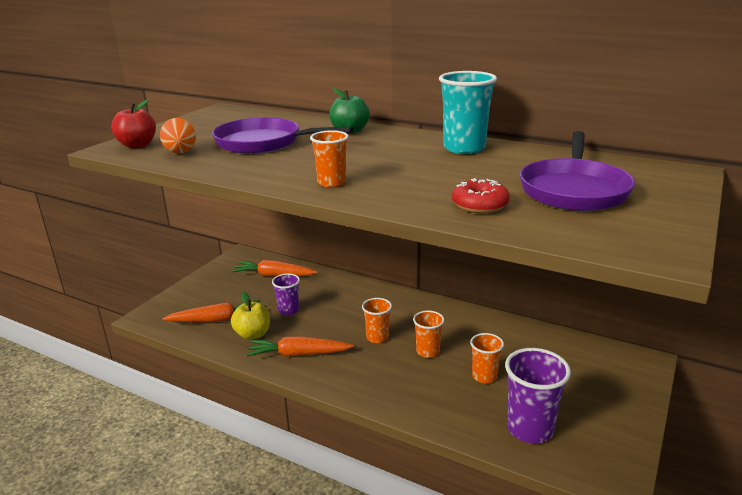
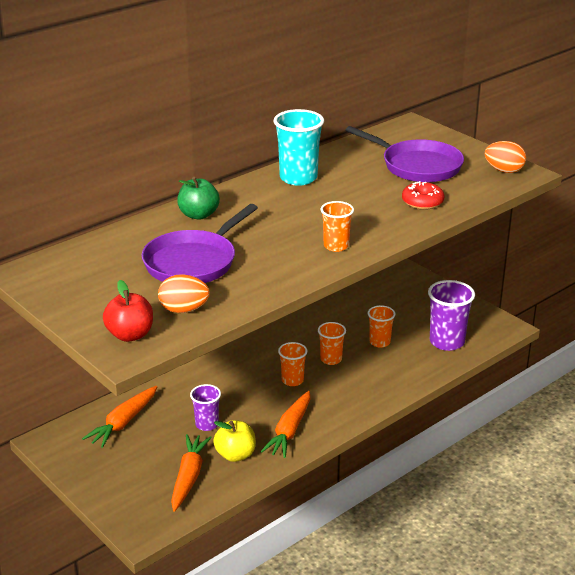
camera: 70 degrees left, 5 degrees up
none -> orange egg [485,141,526,173]

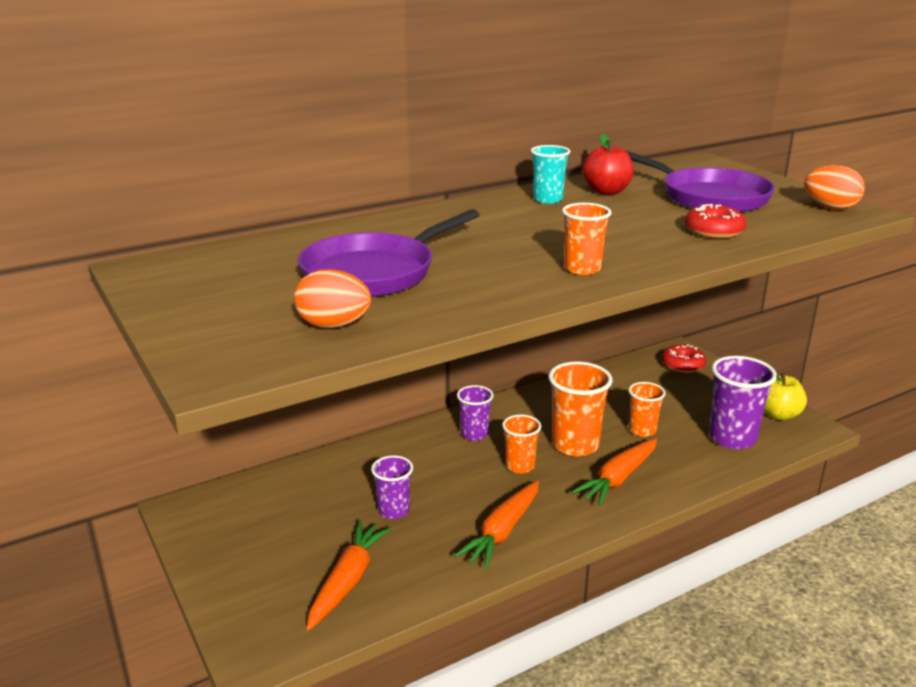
camera: 10 degrees right, 5 degrees down
orange carrot [82,386,157,448] -> orange carrot moved to [572,438,657,506]
red apple [103,280,153,342] -> red apple moved to [583,134,634,195]
green apple [177,177,220,220] -> none
yellow apple [213,420,256,462] -> yellow apple moved to [764,373,807,420]
turquoise cup [274,109,324,186] -> turquoise cup [531,145,571,204], size x0.60
orange cup [318,322,346,365] -> orange cup [548,361,612,457], size x1.67
none -> purple cup [457,385,494,441]
none -> red donut [662,344,706,373]

